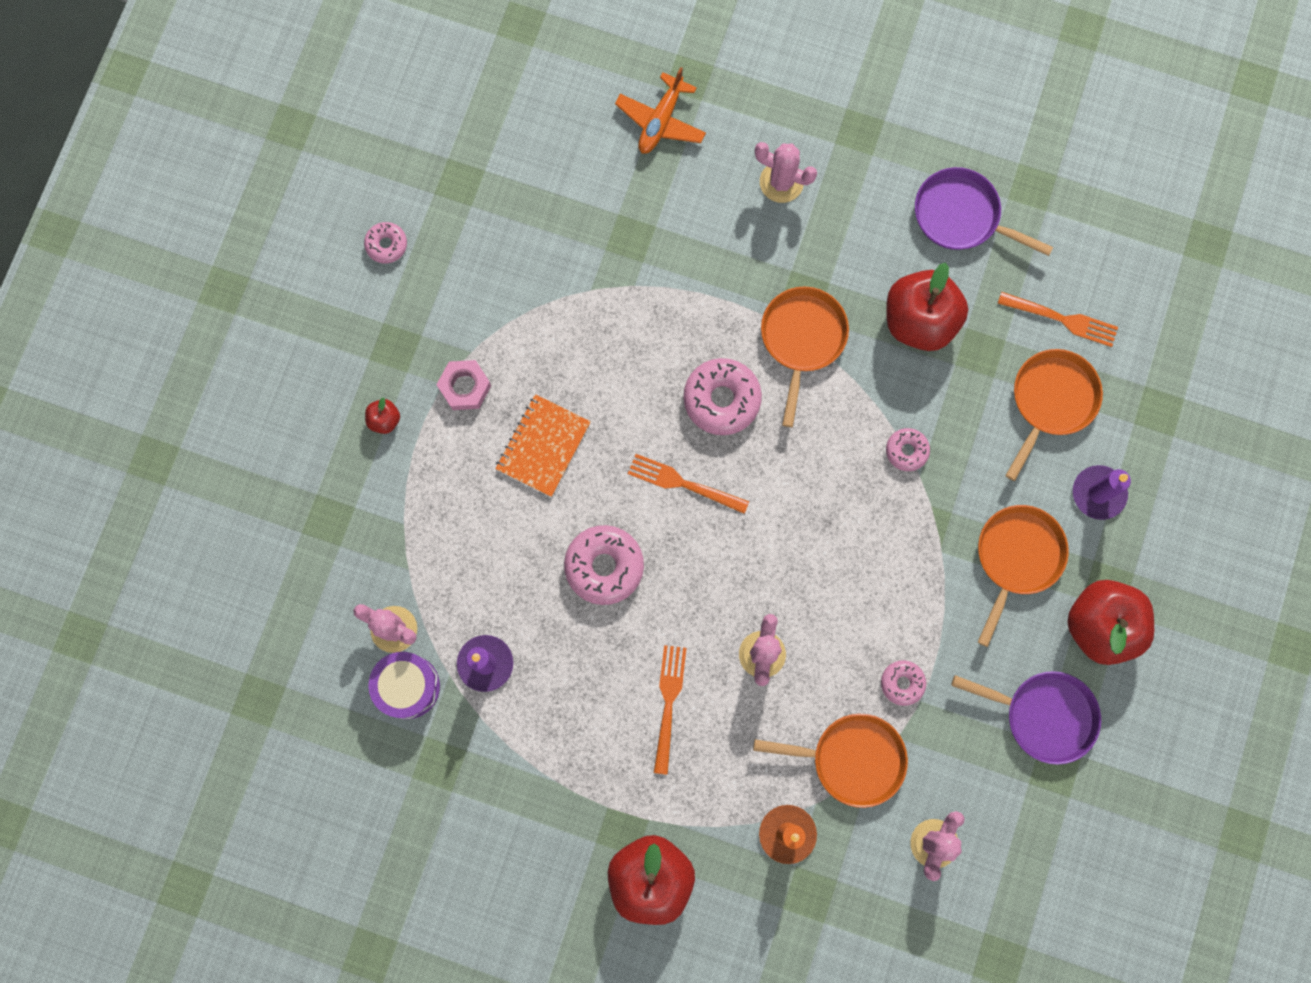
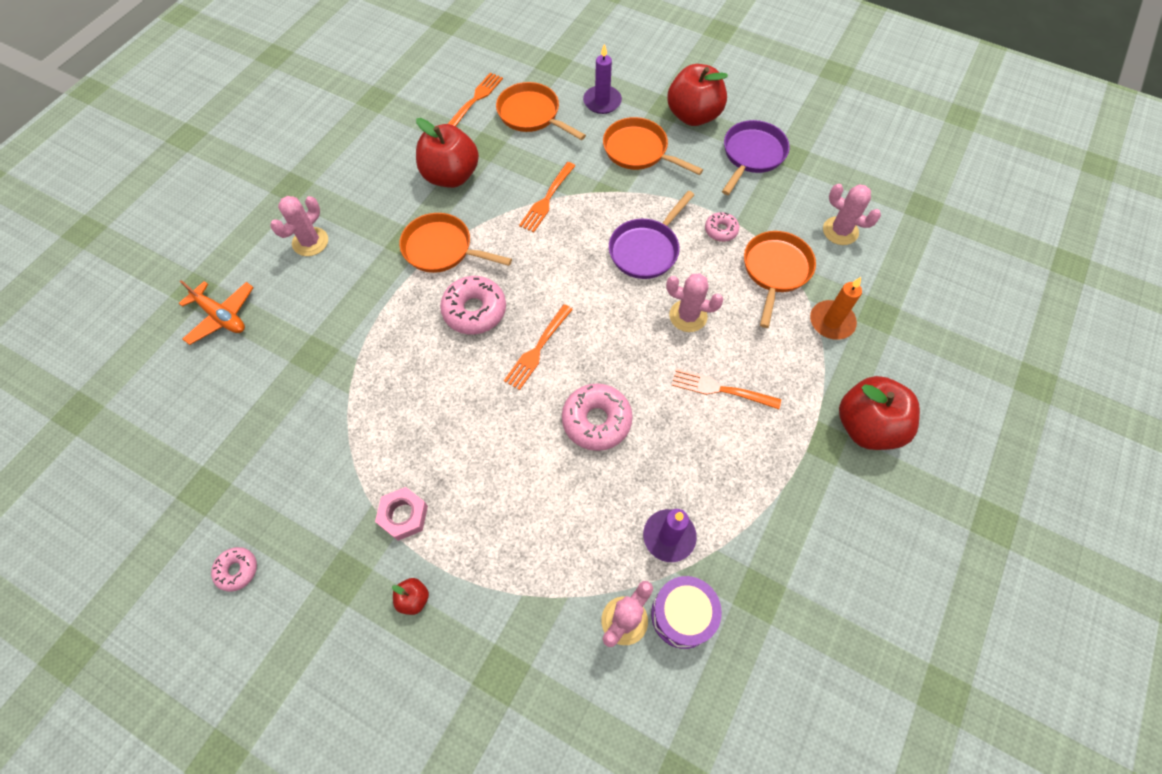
camera: 80 degrees left, 15 degrees down
orange notebook [495,394,591,497] -> none
pink donut [886,428,930,471] -> orange fork [519,162,575,232]
purple pan [915,167,1053,256] -> purple pan moved to [609,190,694,279]

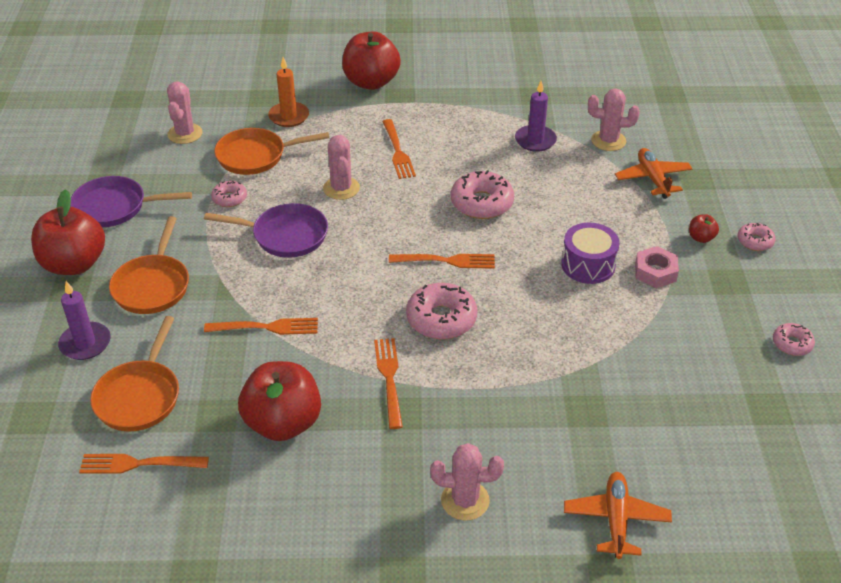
camera: 120 degrees left, 20 degrees down
orange pan [399,213,512,273] -> orange fork [374,338,403,429]
purple drum [651,576,722,649] -> purple drum moved to [561,223,620,284]
none -> orange plane [615,148,692,199]
none -> pink donut [737,223,776,251]

